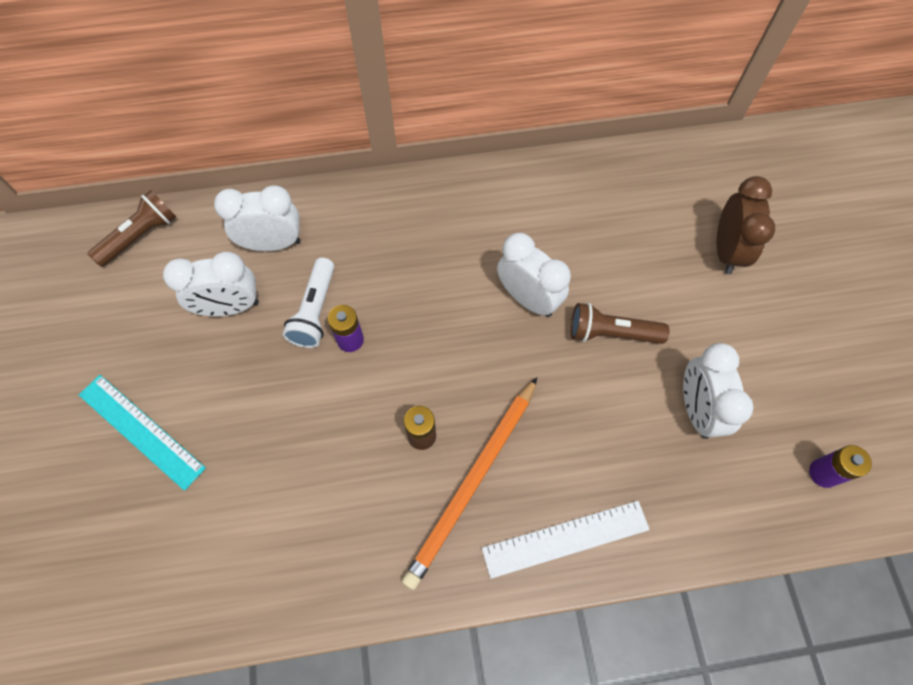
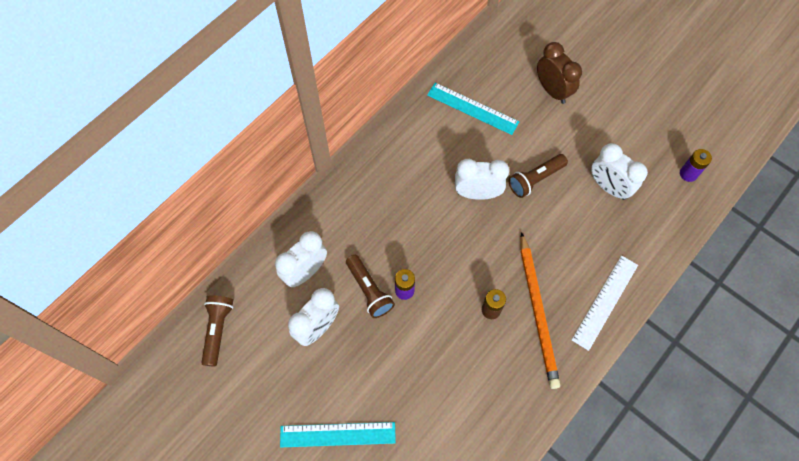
camera: 40 degrees left, 0 degrees up
white flashlight [283,258,334,348] -> brown flashlight [346,255,395,318]
none -> turquoise ruler [427,83,519,135]

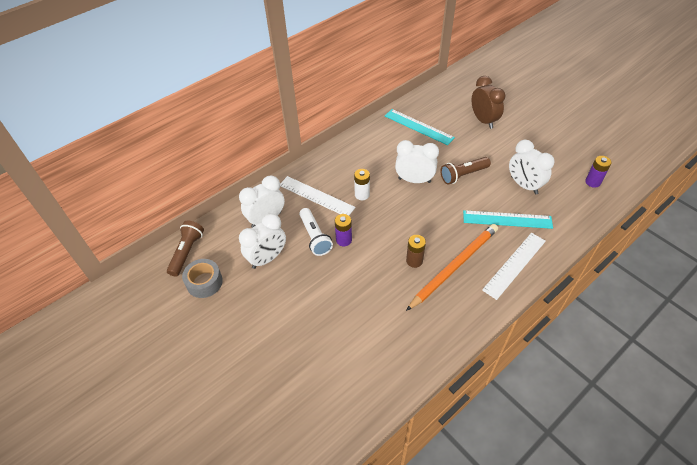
camera: 10 degrees right, 15 degrees down
turquoise ruler [280,422,396,447] -> turquoise ruler moved to [463,210,553,229]
brown flashlight [346,255,395,318] -> white flashlight [299,208,333,256]
orange pencil [520,232,560,389] -> orange pencil turned 135 degrees counterclockwise [406,224,498,311]
none -> grey tape [182,259,223,298]
none -> white ruler [280,176,356,215]
none -> white battery [354,169,370,200]

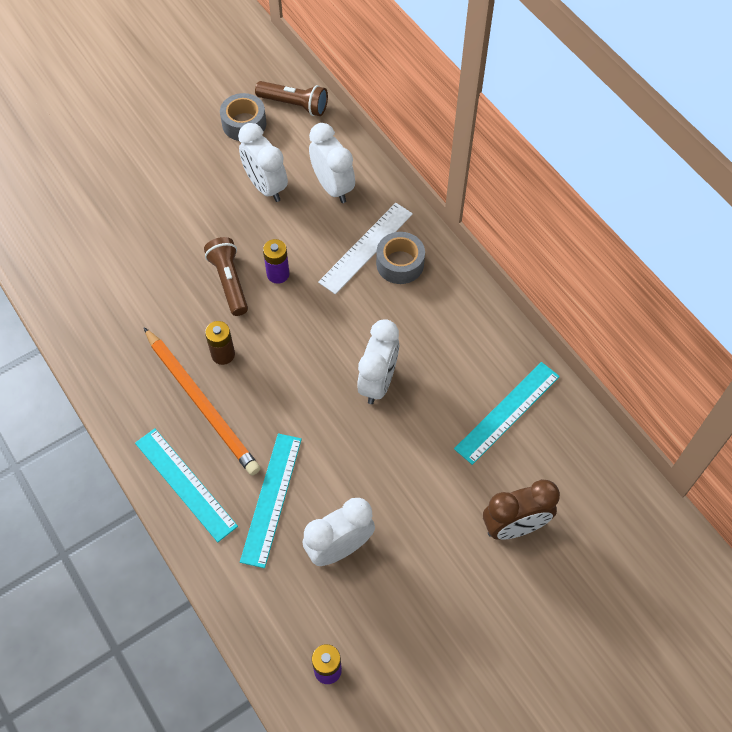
camera: 95 degrees right, 10 degrees up
white flashlight [299,208,333,256] -> none
white battery [354,169,370,200] -> none
brown flashlight [441,157,491,184] -> brown flashlight moved to [204,237,248,316]
white ruler [482,233,546,300] -> turquoise ruler [135,428,238,542]
none -> grey tape [376,232,425,284]

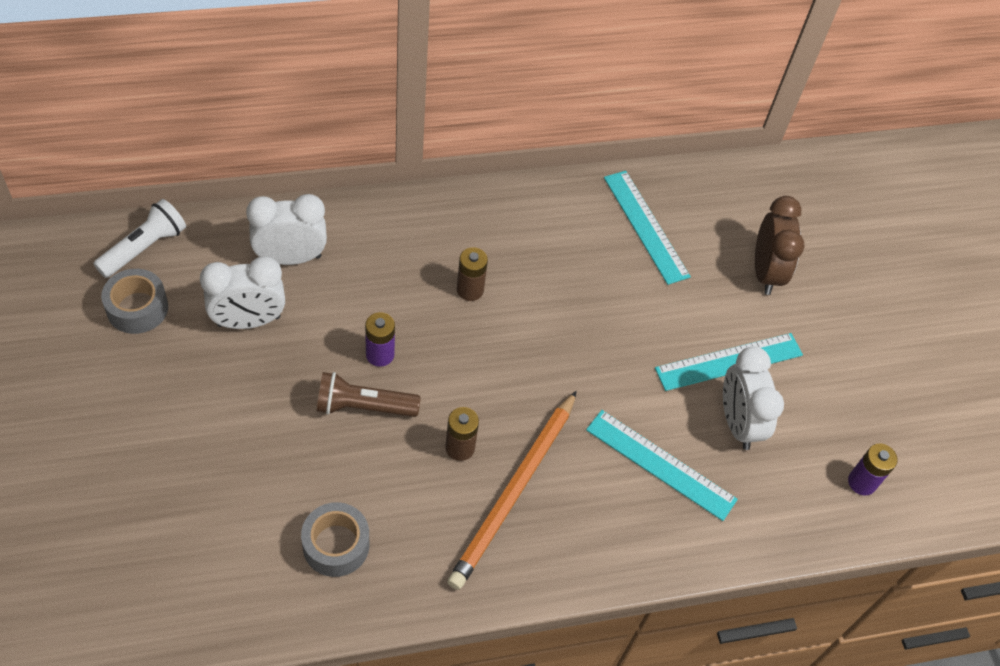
camera: 75 degrees left, 5 degrees down
turquoise ruler [135,428,238,542] -> turquoise ruler moved to [655,333,803,391]
orange pencil [144,327,261,475] -> orange pencil turned 135 degrees clockwise [447,391,577,590]
brown flashlight [255,81,328,116] -> white flashlight [93,199,186,278]
white ruler [318,203,413,294] -> none
white clock [357,319,399,404] -> none
grey tape [376,232,425,284] -> grey tape moved to [301,502,370,577]
none -> brown battery [457,247,488,301]

